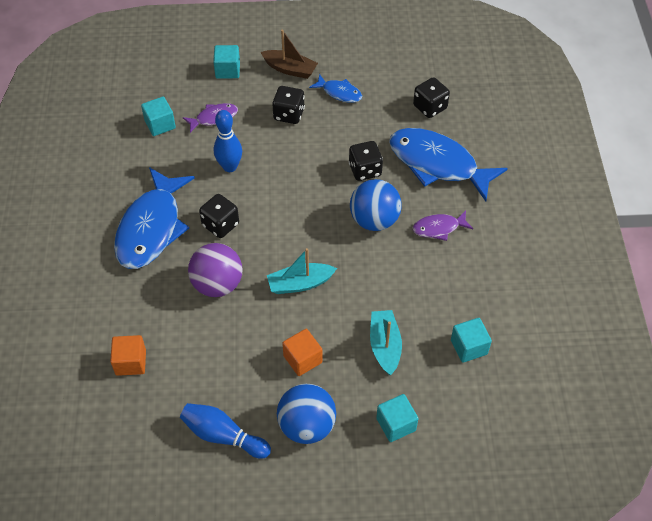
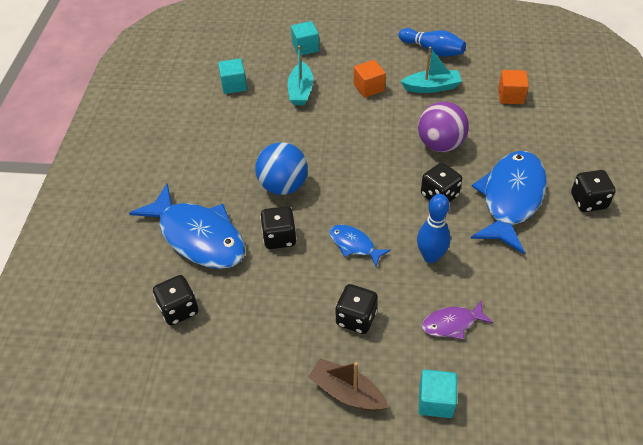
camera: 170 degrees left, 5 degrees down
turquoise cube [141,96,176,136] -> none
turquoise boat [267,248,337,294] -> turquoise boat moved to [401,47,462,93]
blue ball [277,384,336,444] -> none
blue fish [309,74,362,103] -> blue fish moved to [329,225,391,267]
purple fish [413,211,473,241] -> none
none -> black dice [571,170,616,212]

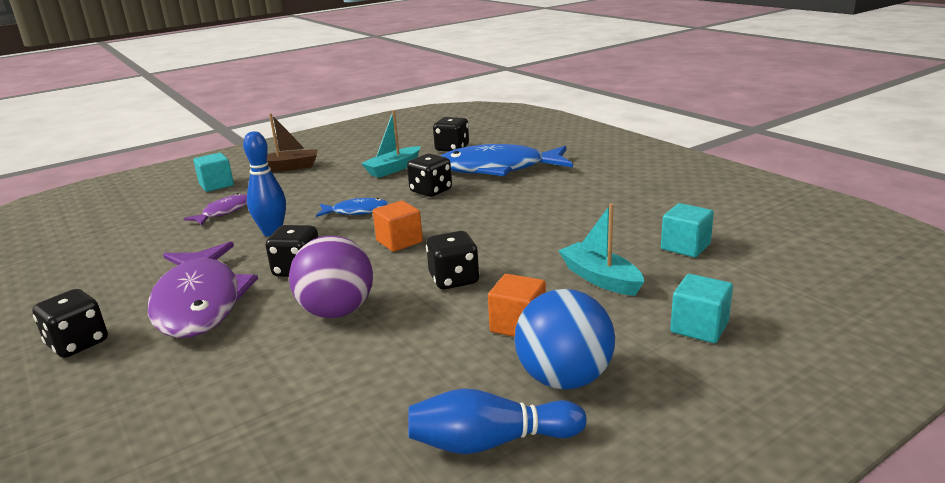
camera: 140 degrees right, 25 degrees down
blue ball [255,142,308,195] -> blue ball moved to [514,289,615,390]
black dice [335,284,378,334] -> black dice moved to [426,231,480,290]
turquoise boat [401,47,462,93] -> turquoise boat moved to [361,110,420,178]
blue fish [471,151,547,254] -> purple fish [148,241,258,338]
orange cube [498,70,529,104] -> orange cube moved to [373,201,423,252]

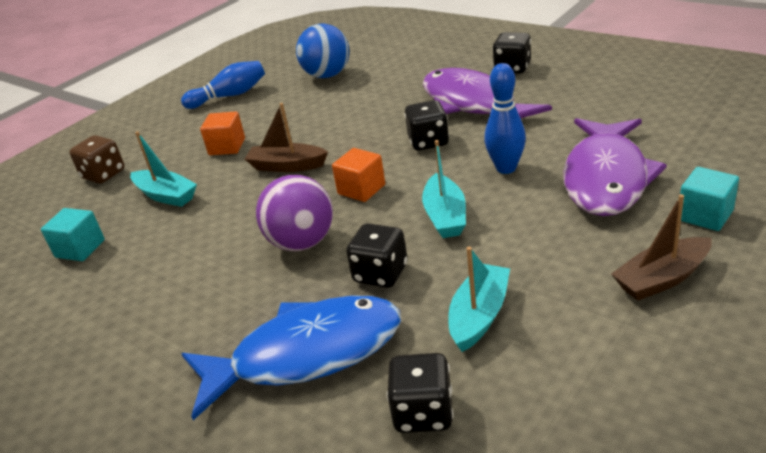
camera: 165 degrees right, 10 degrees up
purple fish [183,193,247,226] -> purple fish [563,118,667,216], size x2.10
purple ball [289,236,373,318] -> purple ball moved to [256,175,333,251]
blue fish [316,198,389,217] -> turquoise boat [422,140,466,238]
black dice [426,231,480,290] -> brown boat [245,103,328,172]
blue ball [514,289,615,390] -> blue ball moved to [296,23,349,78]
turquoise cube [670,274,733,343] -> brown dice [70,135,124,184]

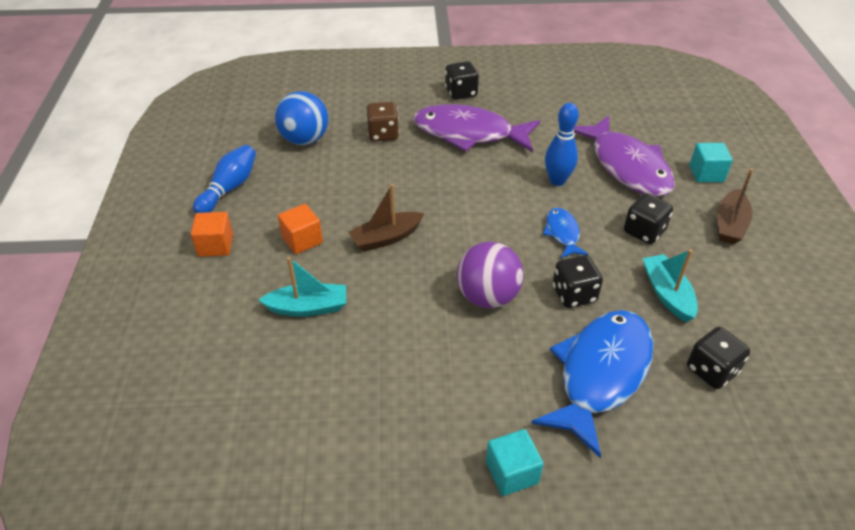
camera: 45 degrees left, 10 degrees up
turquoise cube [41,208,105,261] -> turquoise cube moved to [486,429,544,496]
brown dice [70,135,124,184] -> brown dice moved to [366,102,399,142]
orange cube [332,148,385,202] -> orange cube moved to [191,212,233,257]
black dice [404,100,449,151] -> black dice moved to [624,193,673,244]
turquoise boat [422,140,466,238] -> blue fish [543,208,589,258]

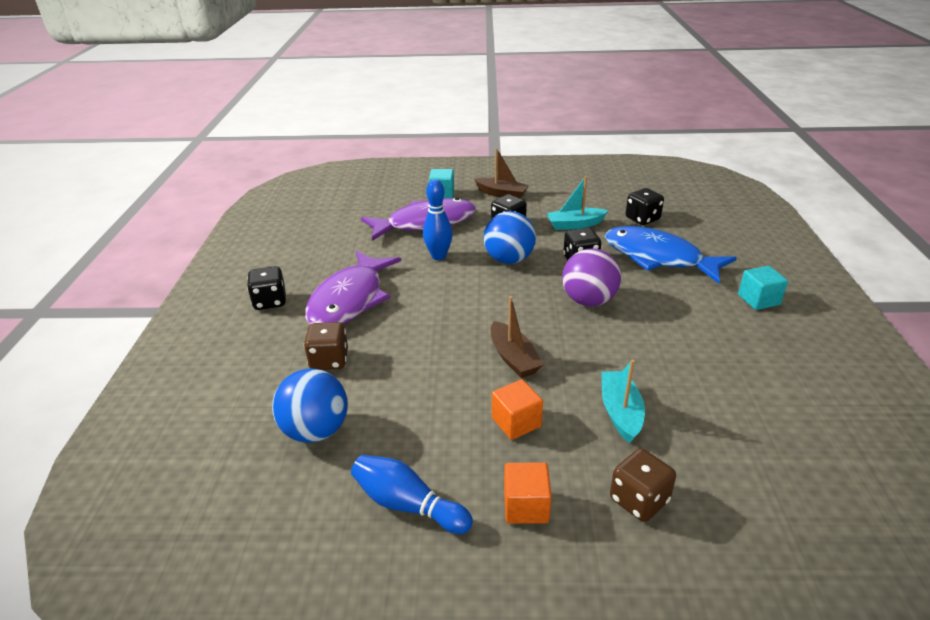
camera: 85 degrees left, 10 degrees down
blue fish [543,208,589,258] -> blue ball [483,211,536,264]
none -> brown dice [610,448,676,522]

